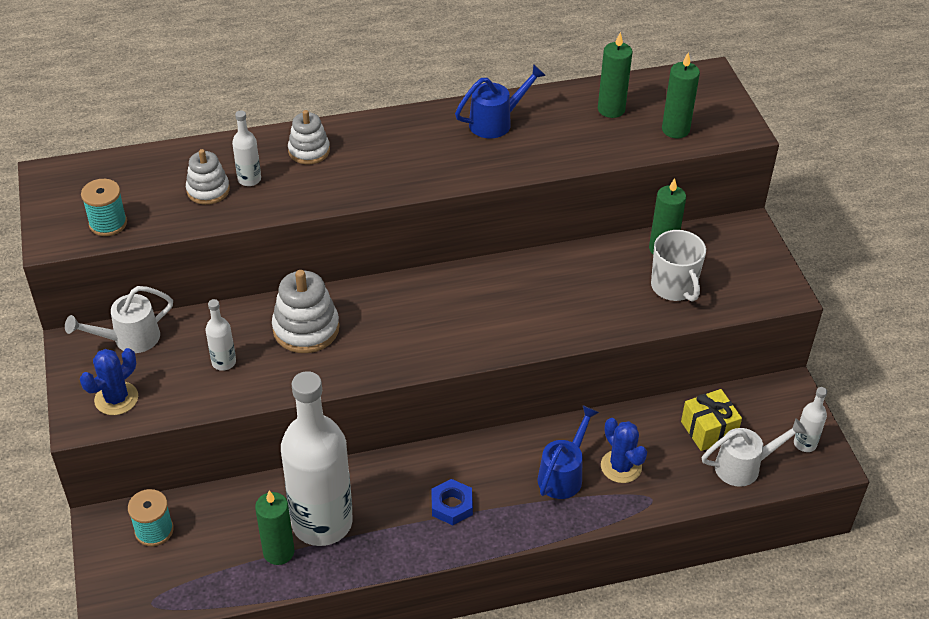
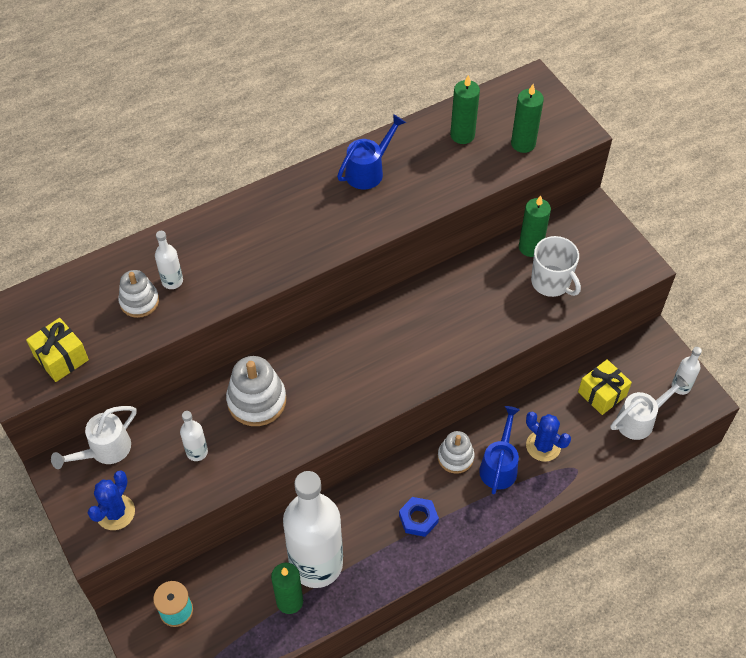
camera: 15 degrees left, 10 degrees up
turquoise spool [81,179,127,236] -> yellow gift [26,318,89,382]
white stacking toy [288,110,330,164] -> white stacking toy moved to [438,431,475,474]

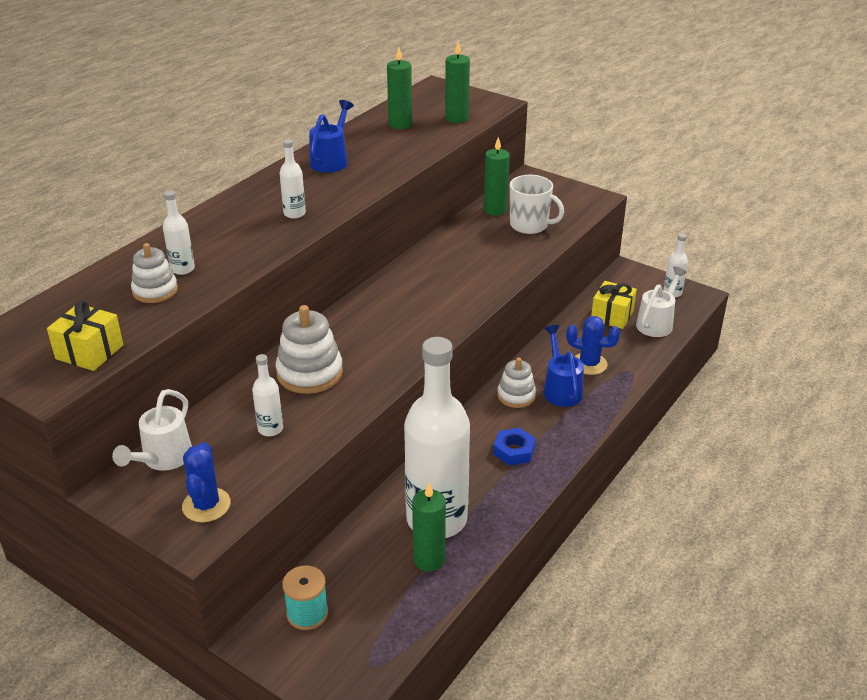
camera: 25 degrees left, 20 degrees down
none -> white bottle [280,139,306,219]

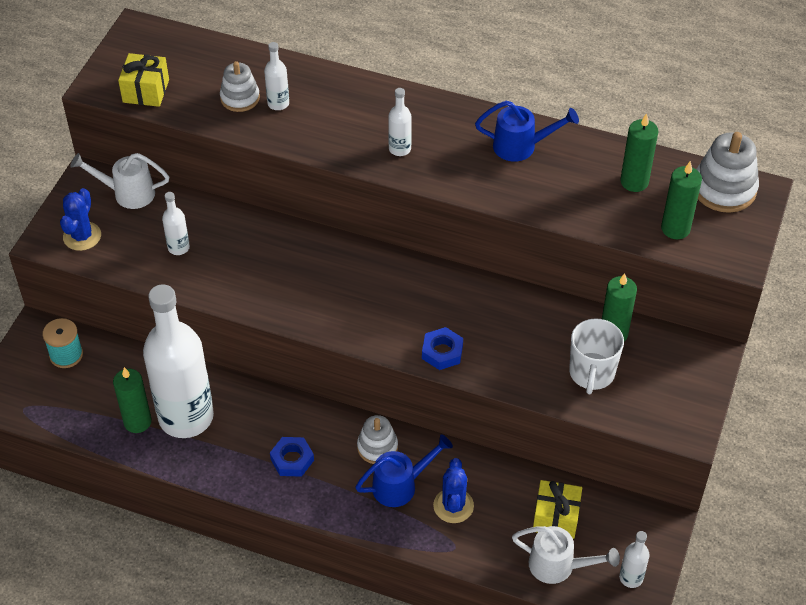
camera: 75 degrees right, 15 degrees up
blue cactus [182,442,231,522] -> blue cactus turned 60 degrees counterclockwise [60,188,101,251]
white stacking toy [276,305,343,394] -> white stacking toy moved to [696,132,759,213]
none -> blue nut [422,327,463,370]

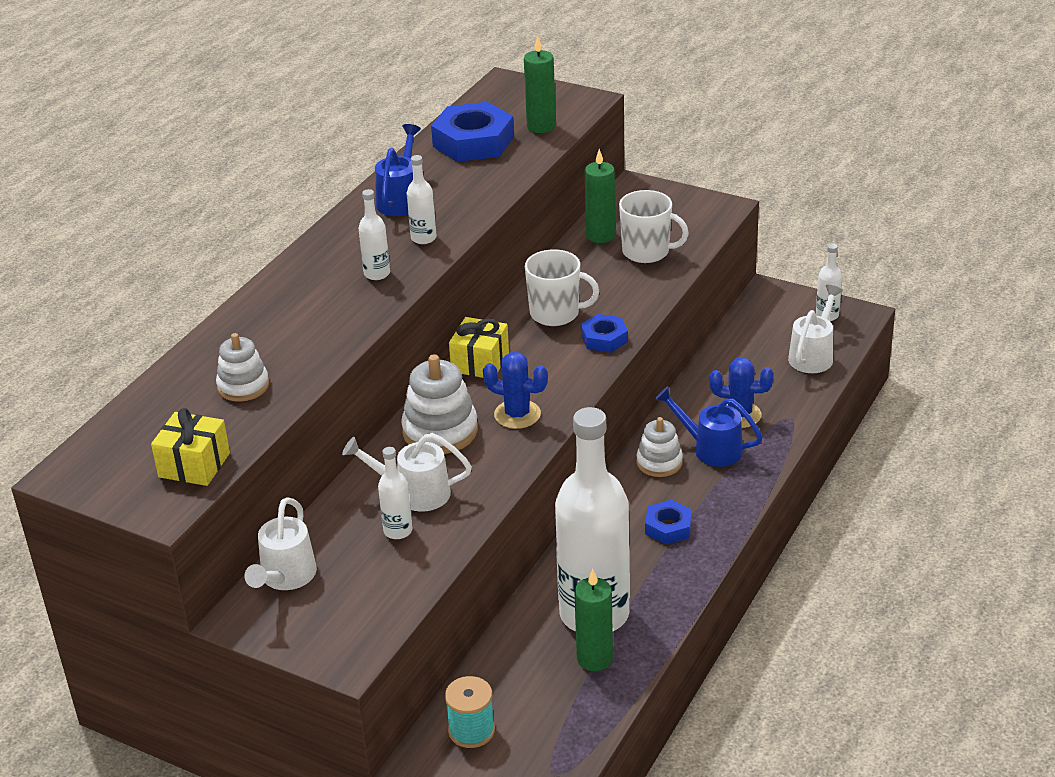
camera: 80 degrees left, 15 degrees down
blue cactus [60,188,101,251] -> blue cactus moved to [483,352,548,429]
white bottle [264,42,289,110] -> white bottle moved to [407,155,436,244]
blue watering can [355,434,453,507] -> blue watering can turned 45 degrees counterclockwise [655,386,763,467]
yellow gift [533,480,582,539] -> yellow gift moved to [449,317,509,378]
green candle [620,113,659,192] -> blue nut [431,102,514,162]
white stacking toy [696,132,759,213] -> white stacking toy moved to [401,354,478,454]
none -> white watering can [342,433,472,512]
none -> white mug [525,249,599,326]

